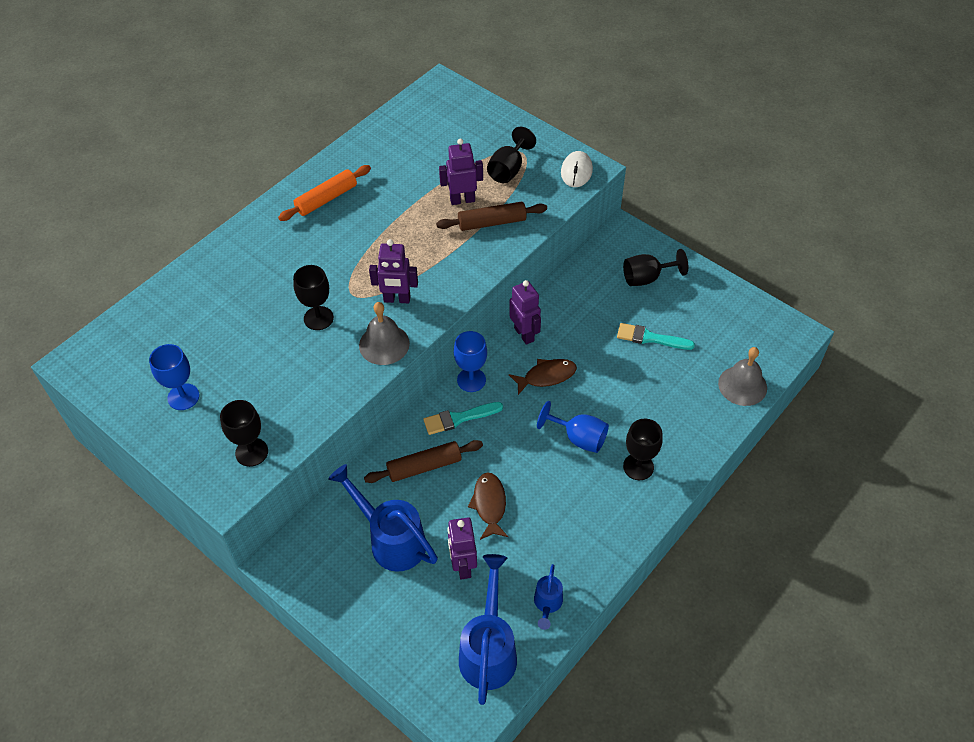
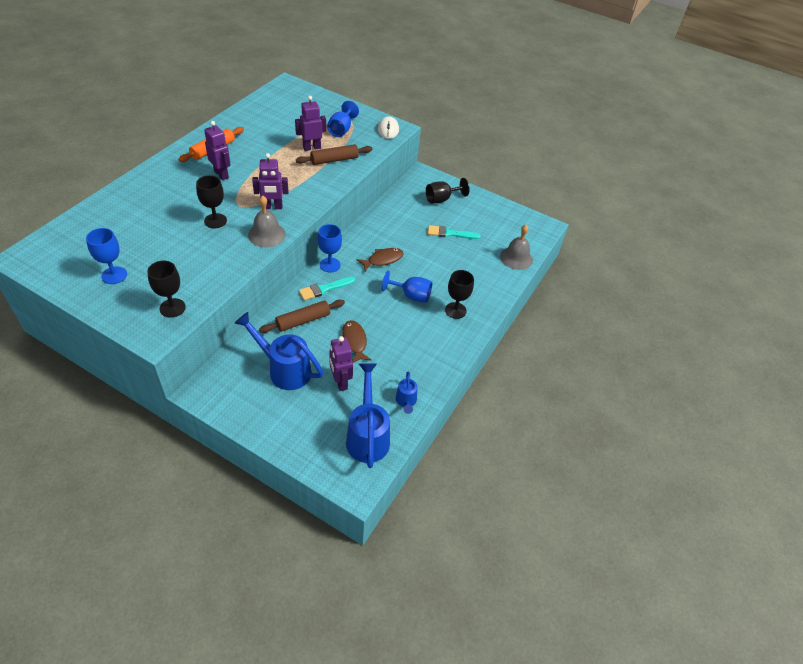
camera: 15 degrees left, 5 degrees down
black goblet [487,126,536,183] -> blue goblet [327,101,359,137]
purple robot [509,280,541,345] -> purple robot moved to [204,121,231,180]

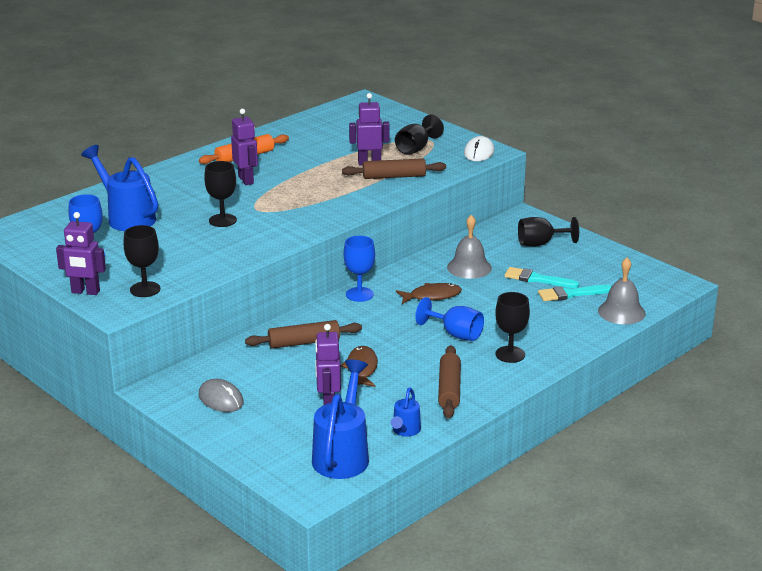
camera: 20 degrees right, 20 degrees down
blue watering can [234,312,323,390] -> blue watering can moved to [81,145,158,231]
grey bell [248,195,286,247] -> grey bell moved to [447,215,492,279]
purple robot [252,153,288,209] -> purple robot moved to [56,212,106,295]
turquoise brush [299,277,355,300] -> turquoise brush moved to [538,285,612,301]
blue goblet [327,101,359,137] -> black goblet [395,115,444,155]
none -> grey mouse [199,379,244,412]
none -> brown rolling pin [438,345,461,418]

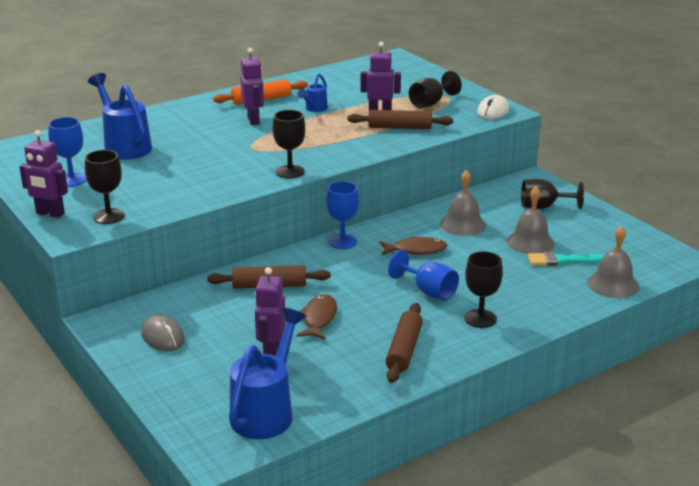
camera: 10 degrees right, 0 degrees up
black goblet [204,161,237,227] -> black goblet moved to [272,110,305,178]
blue watering can [391,387,421,437] -> blue watering can moved to [297,73,328,112]
turquoise brush [505,267,579,288] -> grey bell [507,187,555,254]

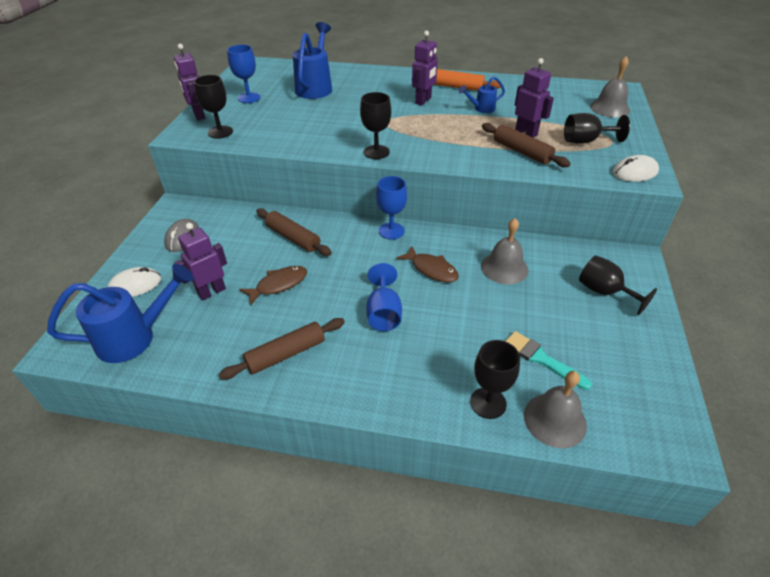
camera: 45 degrees right, 15 degrees up
black goblet [465,251,503,328] -> black goblet moved to [470,340,520,419]
grey bell [507,187,555,254] -> grey bell moved to [590,56,630,117]
none -> white mouse [108,267,161,297]

